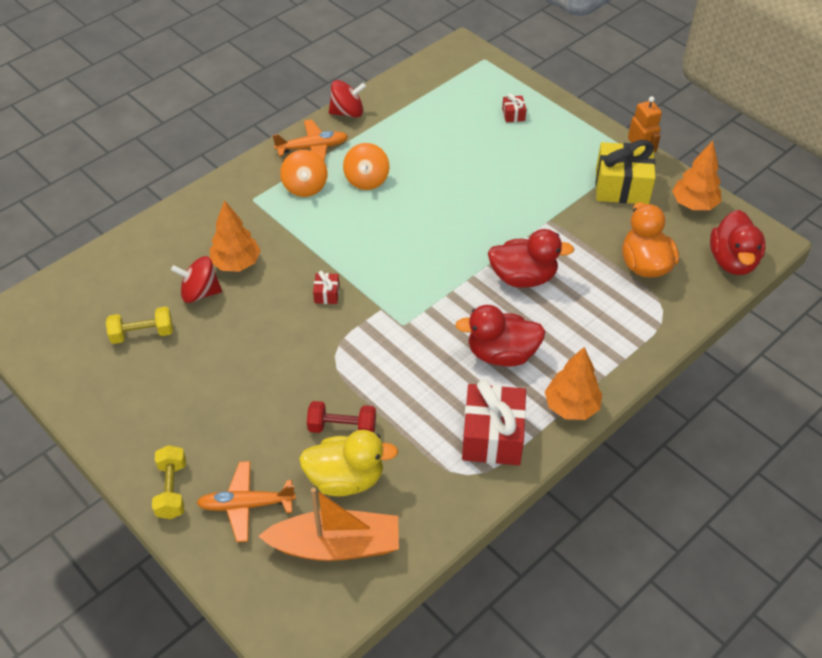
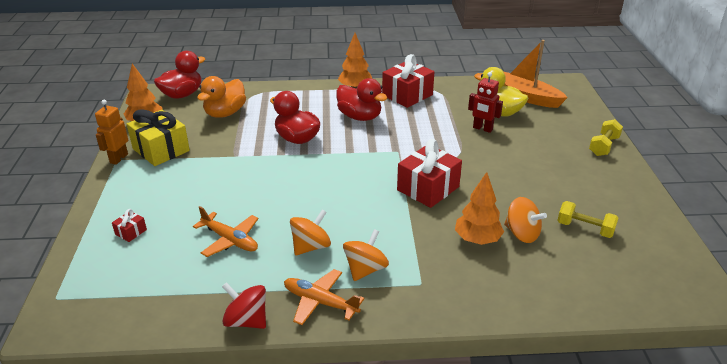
camera: 140 degrees left, 15 degrees down
red spinning top [171,256,222,303] -> orange spinning top [504,197,547,243]
orange plane [197,461,296,542] -> orange plane moved to [193,206,259,257]
red dumbbell [307,401,376,433] -> red robot [468,72,503,133]
red gift [313,271,339,304] -> red gift [397,139,462,208], size x2.25

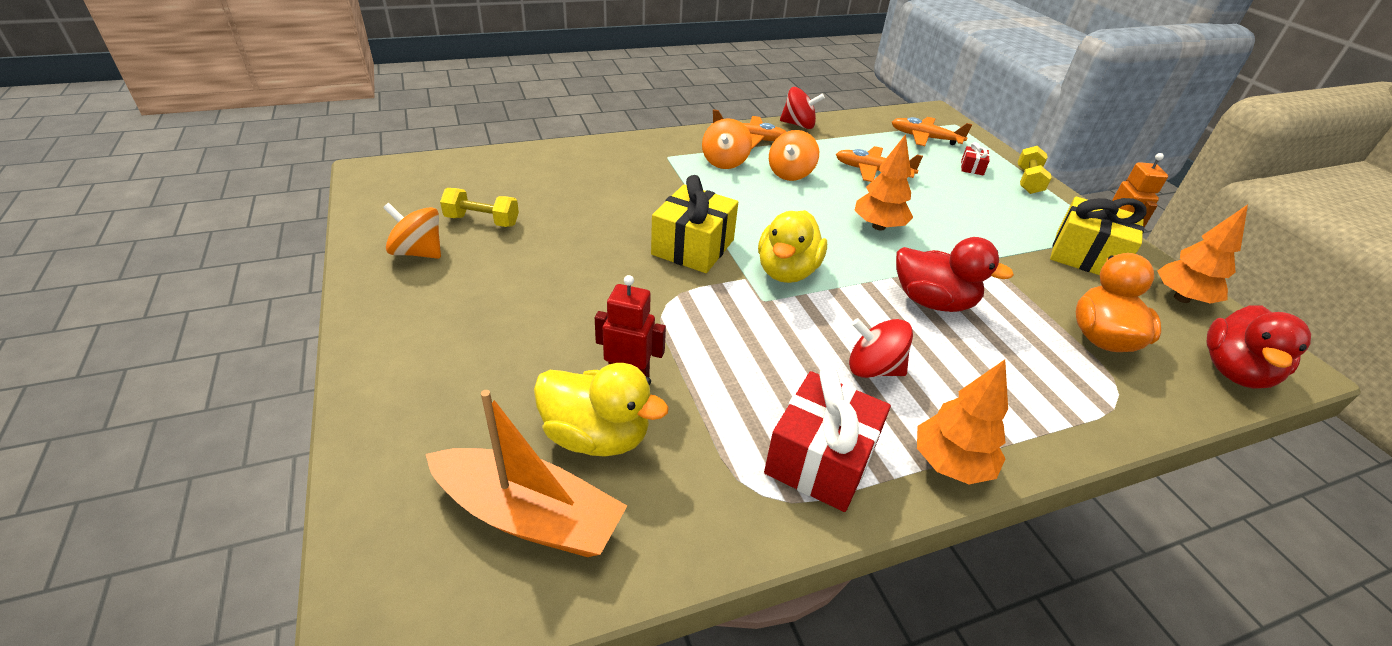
camera: 160 degrees right, 5 degrees up
red duck [336,78,387,121] -> red spinning top [849,318,913,378]
red gift [397,139,462,208] -> yellow gift [651,175,738,273]
orange tree [455,172,504,245] -> orange tree moved to [854,134,913,231]
orange spinning top [504,197,547,243] -> orange spinning top moved to [383,203,441,259]
yellow dumbbell [589,119,623,156] -> yellow dumbbell moved to [1018,146,1052,194]
none -> yellow duck [758,210,827,283]
none -> orange plane [892,117,972,146]

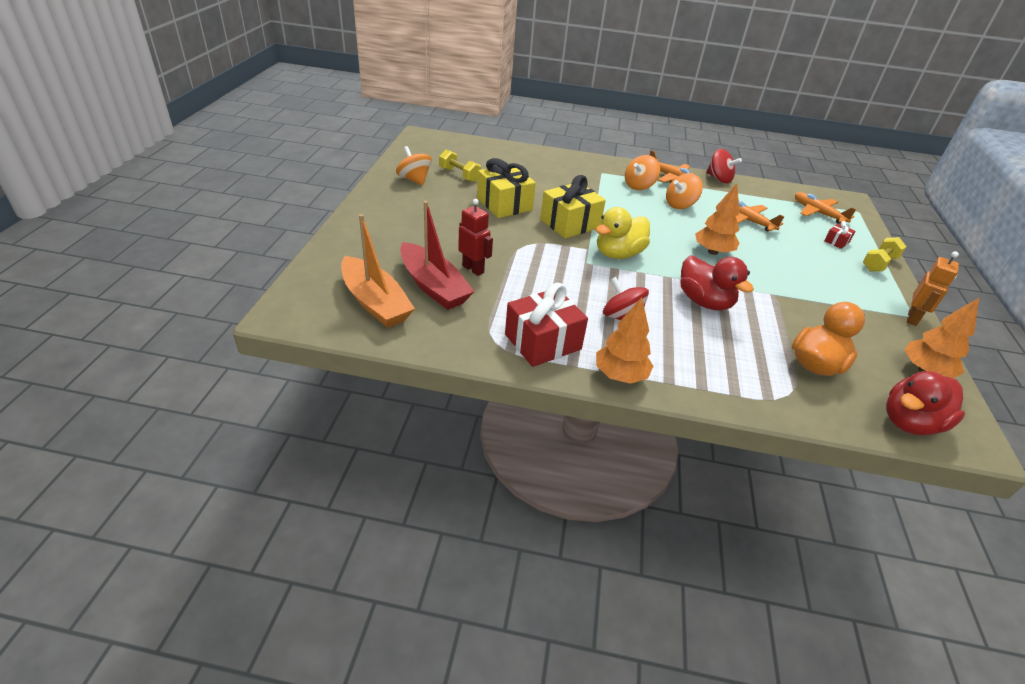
camera: 30 degrees right, 0 degrees up
yellow duck [534,363,669,457] -> red boat [400,201,475,310]
yellow gift [1050,197,1147,275] -> yellow gift moved to [477,158,536,218]

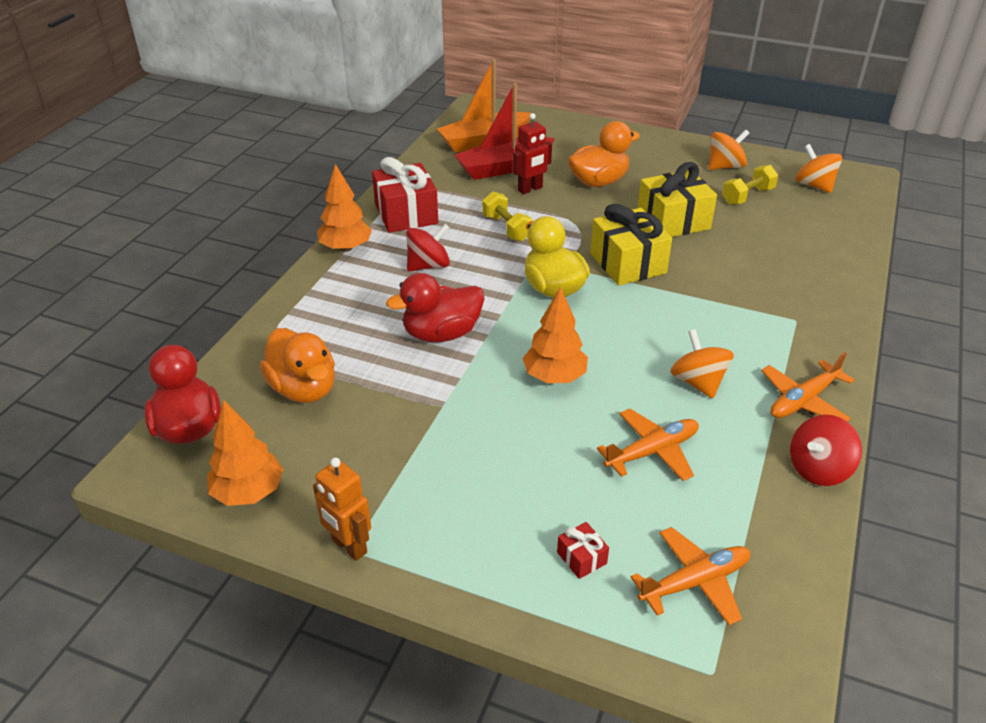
camera: 105 degrees right, 0 degrees up
orange spinning top [625,155,660,190] -> orange spinning top moved to [795,144,842,193]
yellow dumbbell [863,237,906,271] -> yellow dumbbell moved to [482,192,533,242]
none -> orange duck [568,121,640,187]

